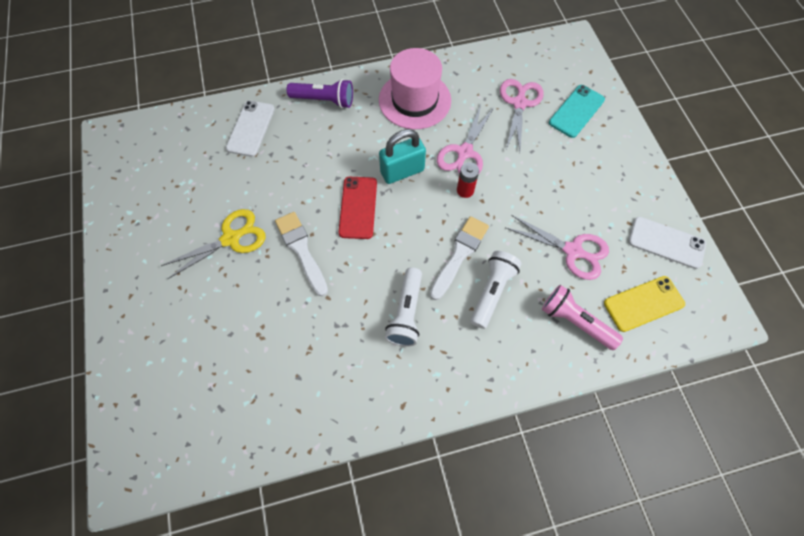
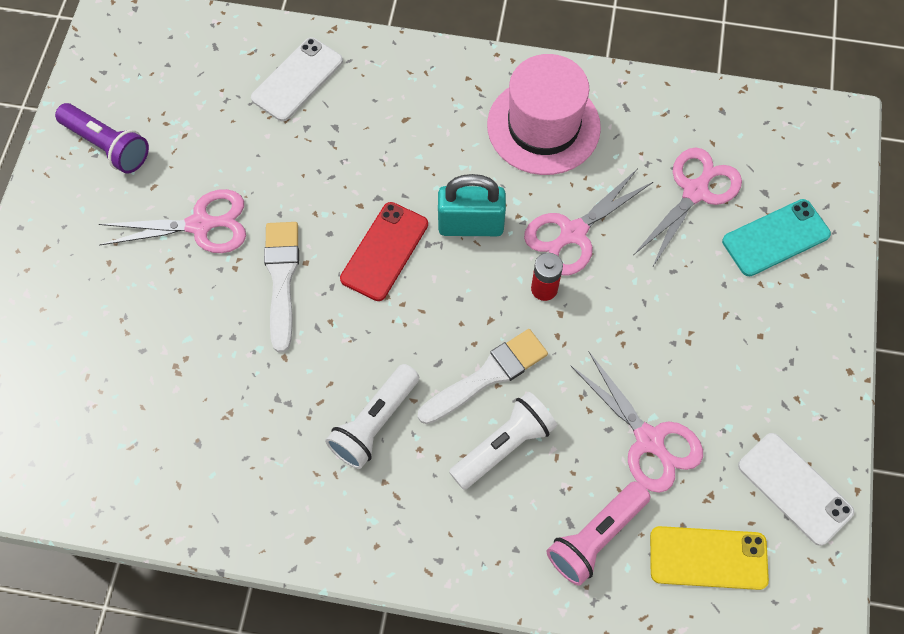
camera: 25 degrees right, 0 degrees up
yellow scissors [161,209,266,279] -> pink scissors [99,189,246,253]
purple flashlight [287,79,353,108] -> purple flashlight moved to [55,103,149,174]
pink flashlight [542,285,623,350] -> pink flashlight turned 105 degrees counterclockwise [546,481,651,586]

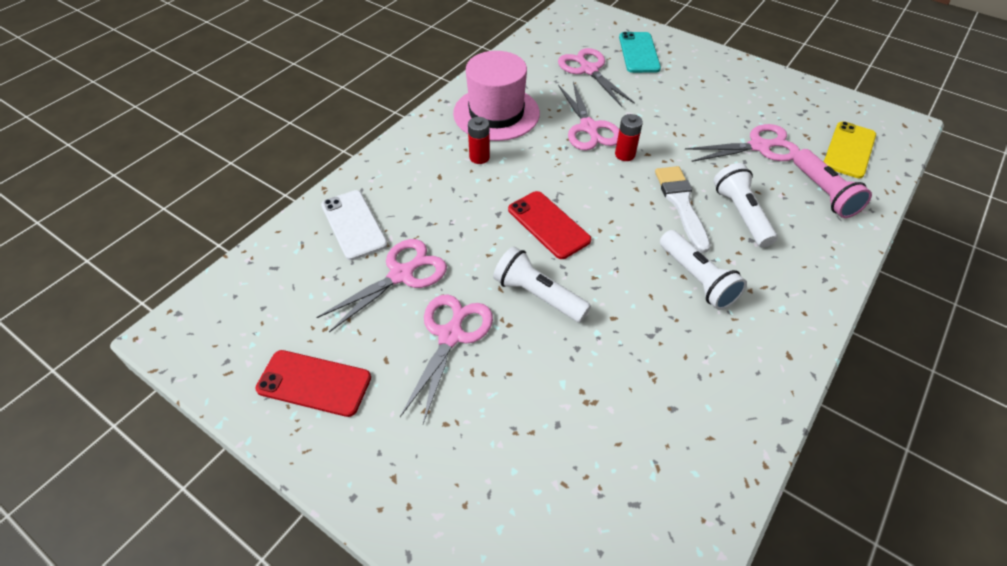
camera: 65 degrees left, 15 degrees down
purple flashlight [55,103,149,174] -> red phone [255,350,371,417]
white brush [264,222,299,353] -> white flashlight [493,246,591,322]
turquoise padlock [438,174,506,236] -> none
white phone [738,433,854,546] -> none
none -> pink scissors [316,239,447,332]
none -> red battery [468,117,490,164]

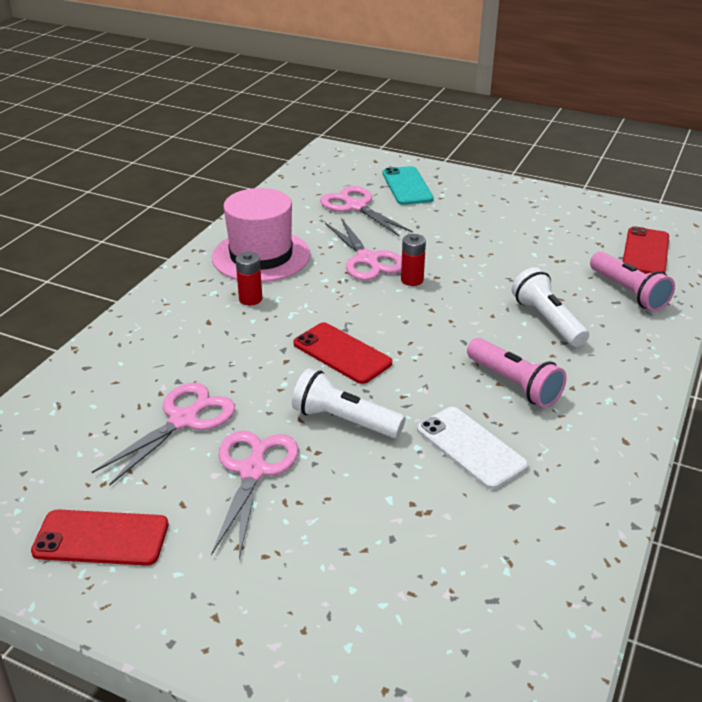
camera: 10 degrees left, 15 degrees down
white phone [321,190,388,260] -> white phone moved to [417,407,528,490]
white brush [655,166,710,253] -> none
white flashlight [660,230,747,310] -> pink flashlight [467,338,567,408]
pink scissors [685,124,800,162] -> none
yellow phone [824,121,876,178] -> red phone [623,226,669,274]

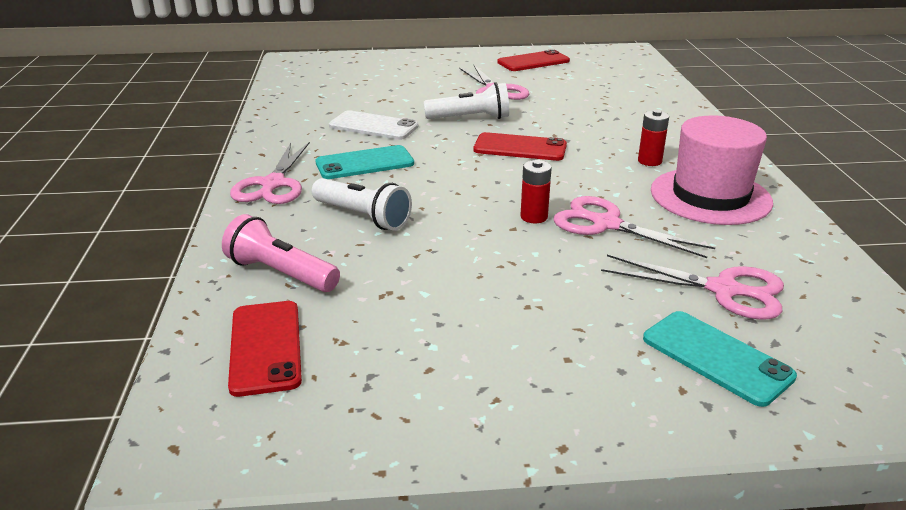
camera: 150 degrees right, 5 degrees down
pink scissors [92,383,235,486] -> pink scissors moved to [230,142,310,204]
pink flashlight [467,338,567,408] -> turquoise phone [315,145,414,179]

